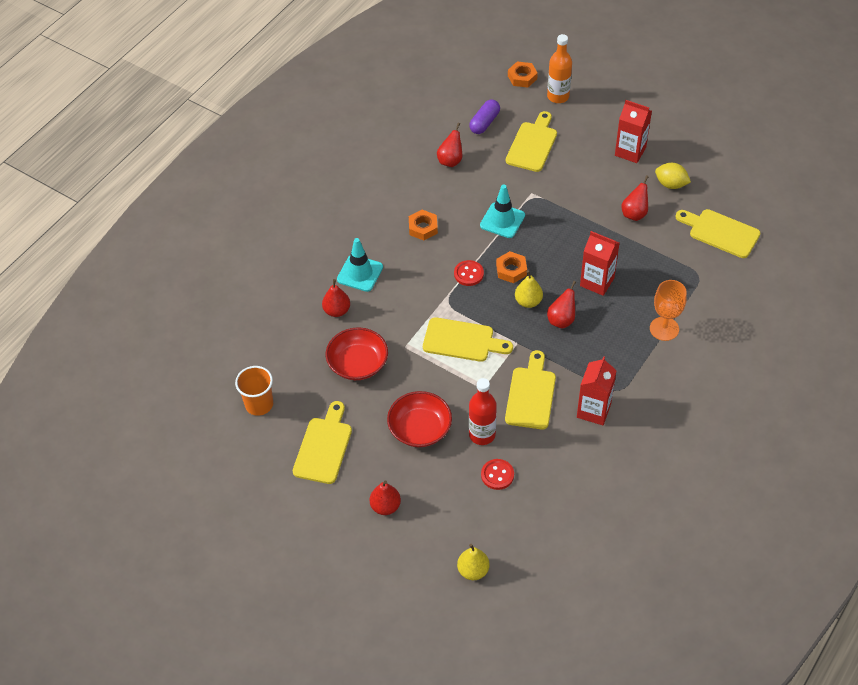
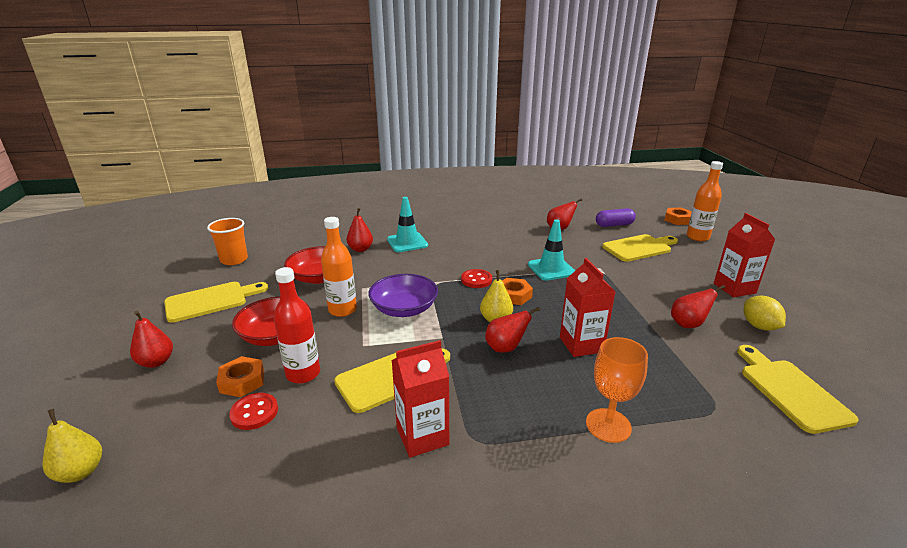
camera: 45 degrees right, 25 degrees down
orange nut [409,210,438,240] -> orange nut moved to [216,356,264,397]
yellow cutting board [423,317,513,362] -> purple bowl [368,274,438,317]
none -> orange bottle [321,217,357,317]

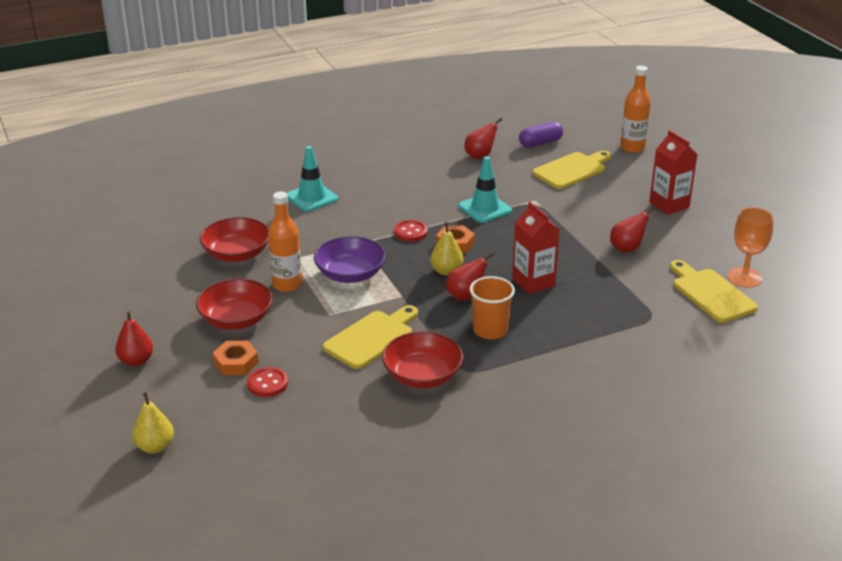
camera: 15 degrees left, 5 degrees up
yellow cutting board [164,282,268,323] -> none
orange cup [207,218,248,265] -> orange cup moved to [469,276,515,339]
red bottle [274,267,320,384] -> none
red pear [347,208,373,252] -> none
red carton [391,340,449,458] -> red bowl [382,331,463,388]
orange goblet [586,337,648,443] -> orange goblet moved to [727,207,774,288]
orange nut [664,208,692,225] -> none
yellow lemon [744,296,786,331] -> none

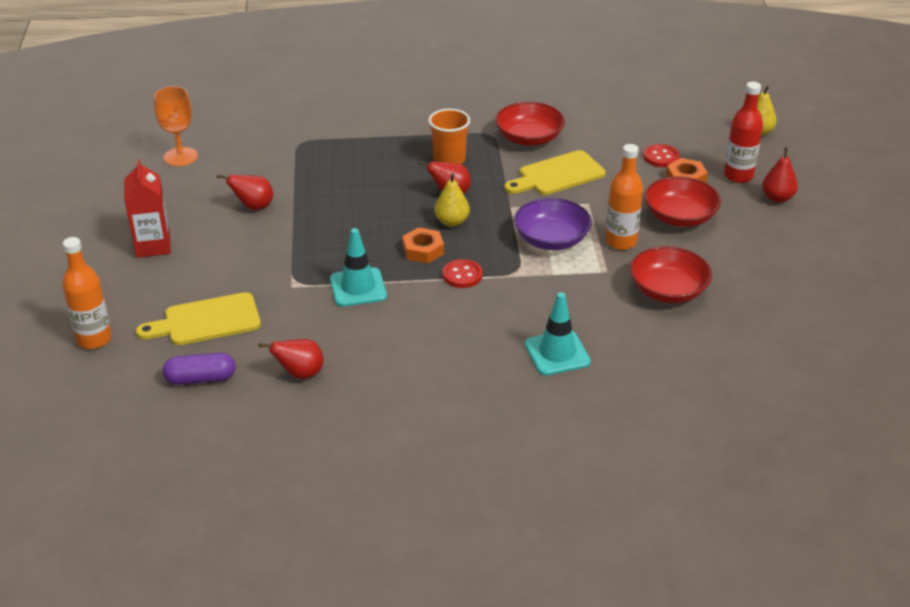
camera: 160 degrees left, 5 degrees up
red carton [512,202,560,294] -> none
yellow cutting board [670,260,758,323] -> none
none -> red bottle [724,82,763,183]

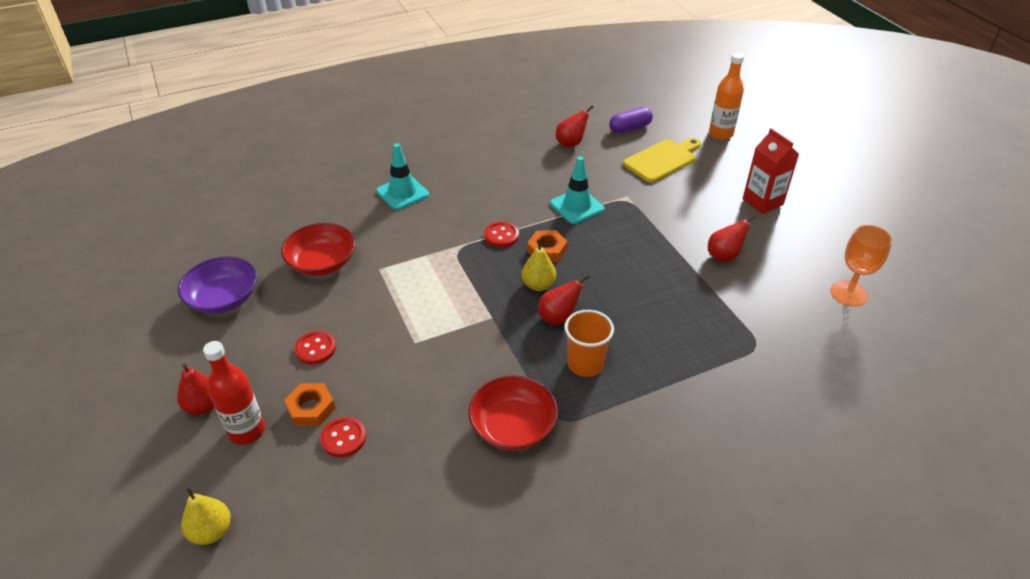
camera: 160 degrees right, 5 degrees up
yellow cutting board [504,150,606,195] -> none
purple bowl [514,198,592,250] -> purple bowl moved to [178,256,257,314]
orange bottle [605,144,643,250] -> none
red bowl [644,176,721,227] -> red button [294,331,336,364]

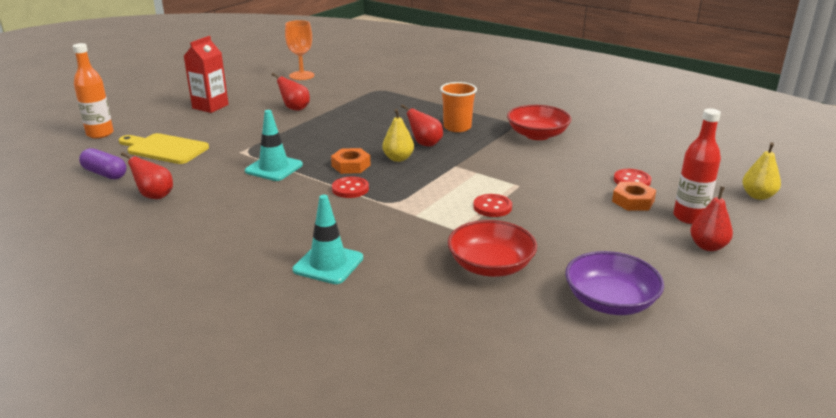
camera: 120 degrees left, 15 degrees down
red button [294,331,336,364] -> red button moved to [473,194,512,217]

